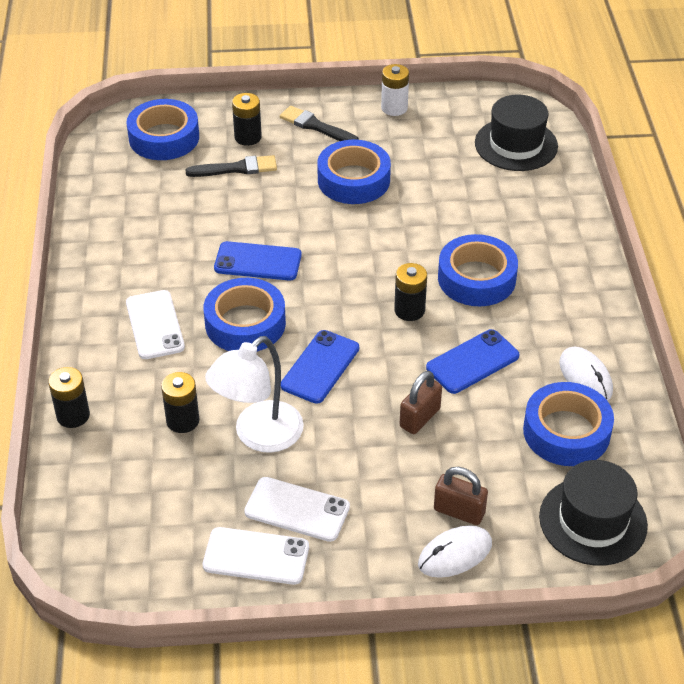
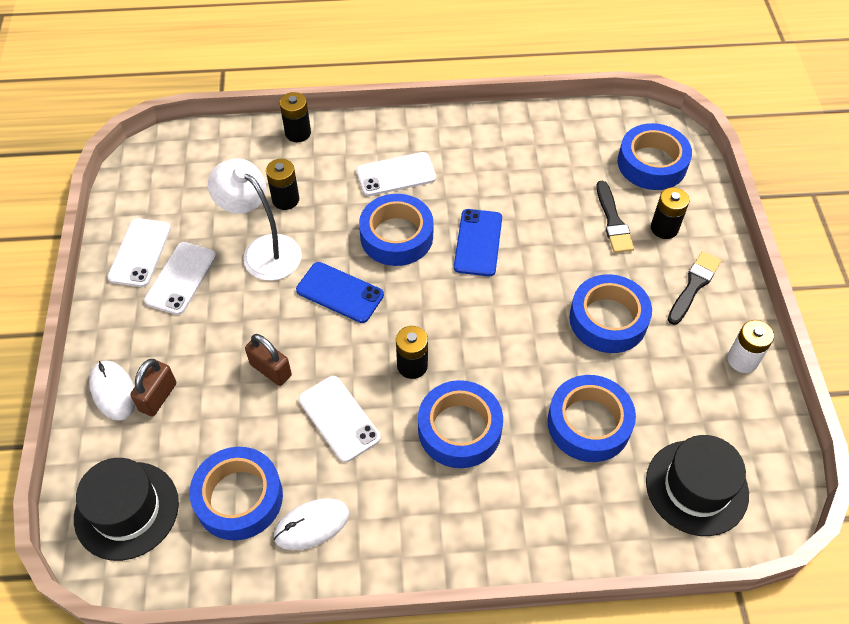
camera: 90 degrees right, 10 degrees up
blue phone [426,329,520,394] -> white phone [299,376,381,462]
none -> blue tape [547,375,636,462]

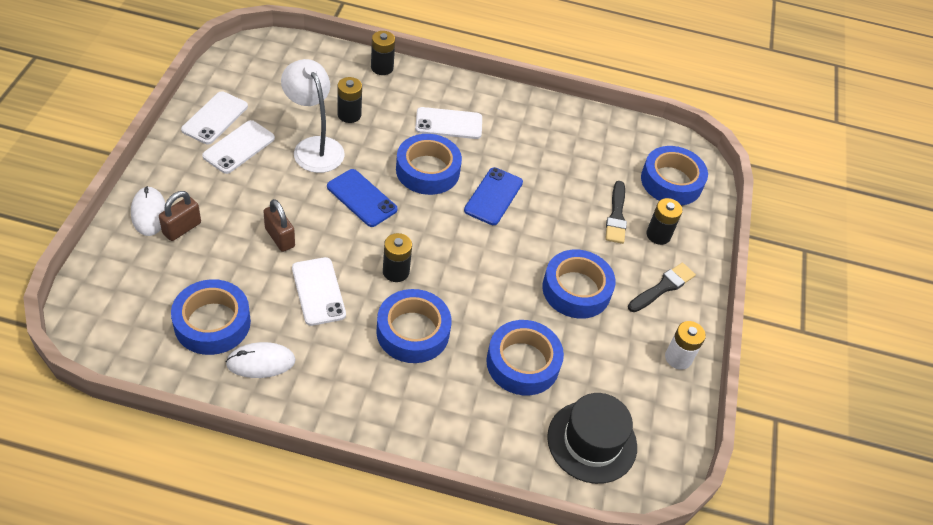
camera: 10 degrees right, 5 degrees down
black hat [74,458,179,561] -> none

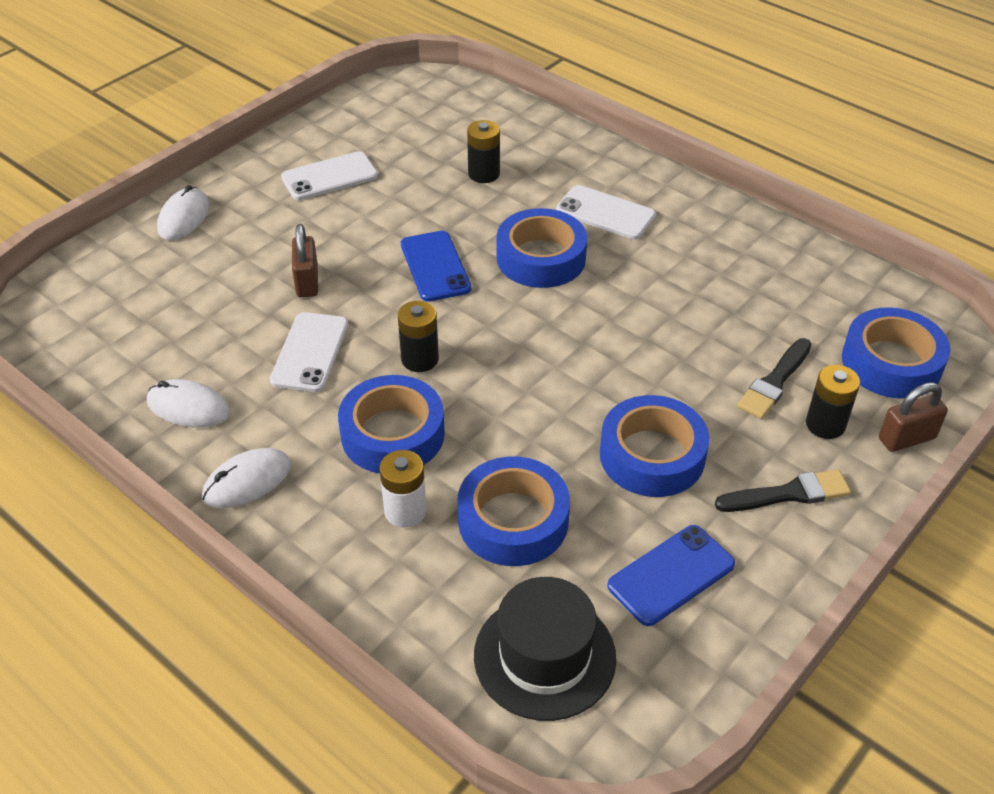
camera: 35 degrees right, 5 degrees down
brown padlock [159,191,201,241] -> brown padlock moved to [879,382,948,452]
blue tape [171,279,251,355] -> none
white phone [181,91,248,144] -> none
white lamp [281,59,345,173] -> none
black battery [371,31,395,75] -> none
blue phone [464,167,523,225] -> blue phone moved to [607,525,735,626]
white battery [665,321,706,370] -> white battery moved to [380,450,427,528]
none -> white mouse [202,448,291,508]

